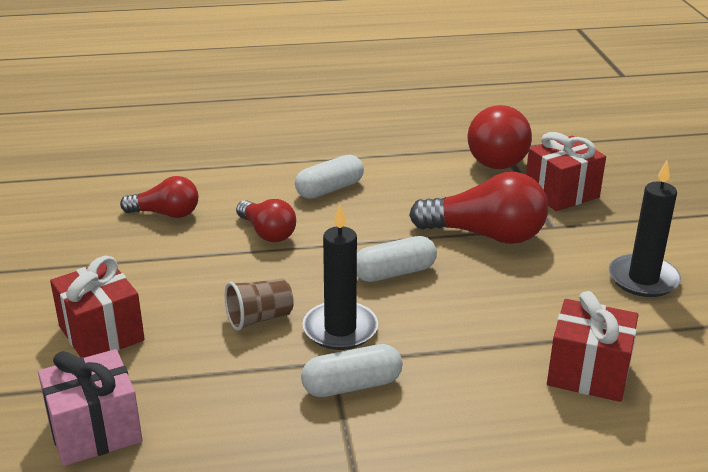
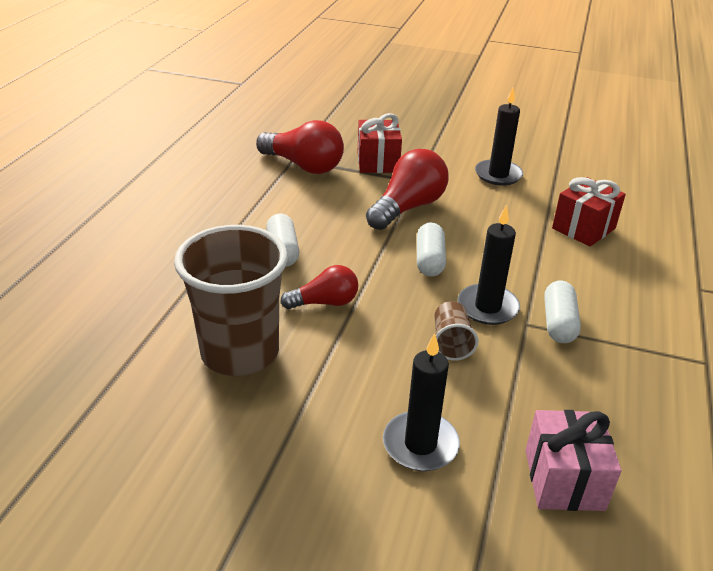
camera: 65 degrees left, 5 degrees up
red gift [50,256,145,358] -> black candle [383,333,460,471]
red light bulb [120,176,198,218] -> brown cup [174,225,288,376]

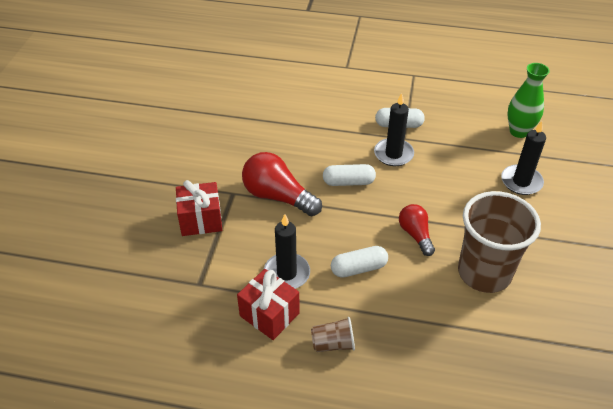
camera: 95 degrees left, 10 degrees up
red light bulb [256,120,344,174] -> none
brown cup [434,301,479,361] -> brown cup moved to [311,317,355,352]
black candle [475,88,523,186] -> black candle moved to [264,214,310,289]
pink gift [525,410,622,511] -> green vase [507,63,550,138]
red gift [552,177,626,247] -> red gift moved to [237,269,300,340]

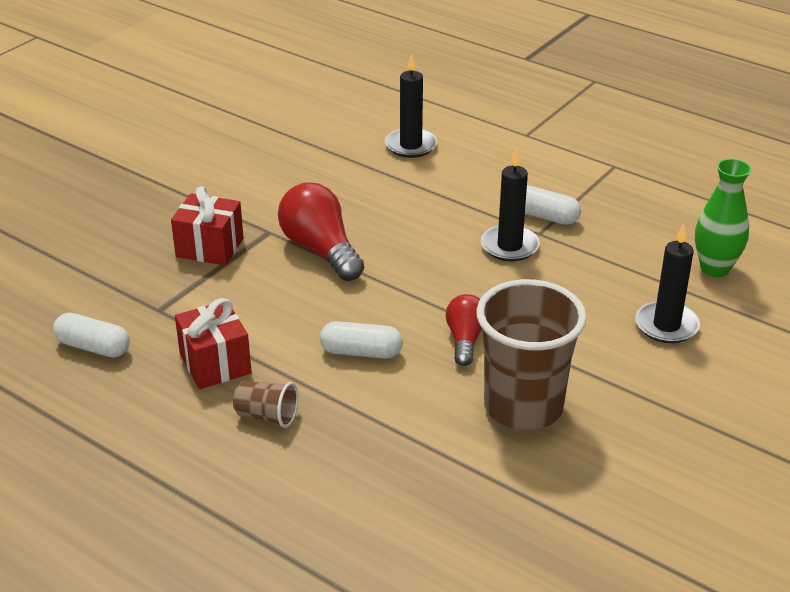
camera: 25 degrees right, 10 degrees down
black candle [264,214,310,289] -> black candle moved to [385,54,437,158]
white capsule [323,164,376,186] -> white capsule moved to [53,313,130,358]

